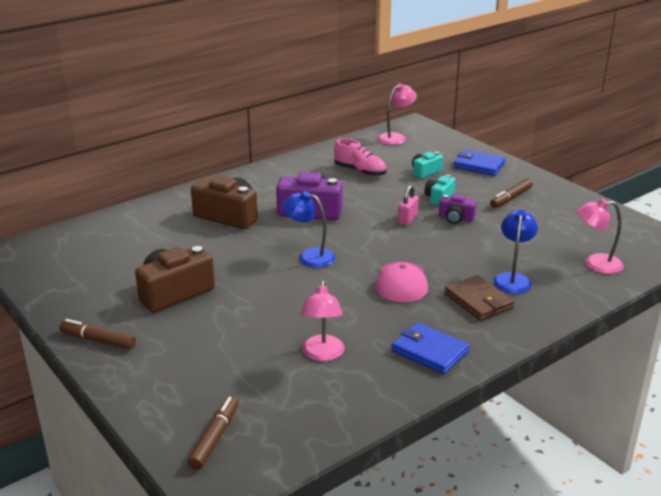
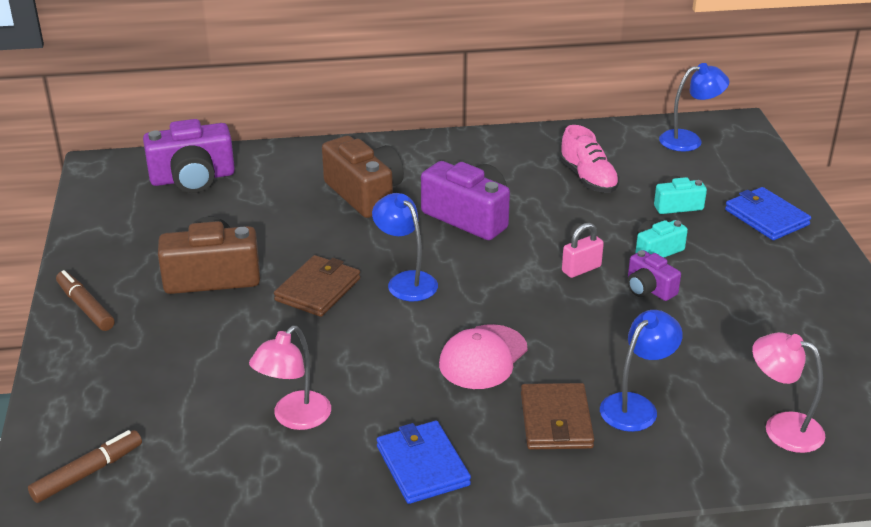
camera: 30 degrees right, 5 degrees up
pink lamp [378,83,417,145] -> blue lamp [659,63,729,152]
brown marker [490,178,533,208] -> none
none -> purple camera [143,119,235,193]
none -> brown wallet [274,255,360,317]

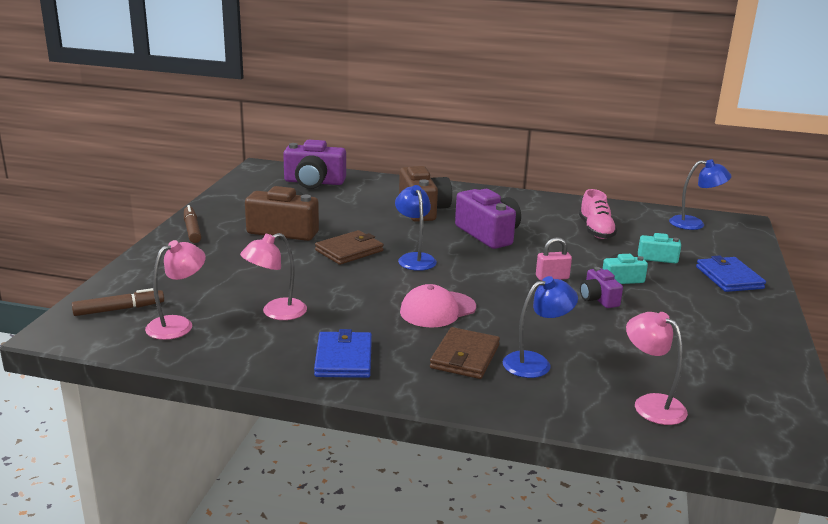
camera: 20 degrees right, 10 degrees down
none -> pink lamp [145,240,206,340]

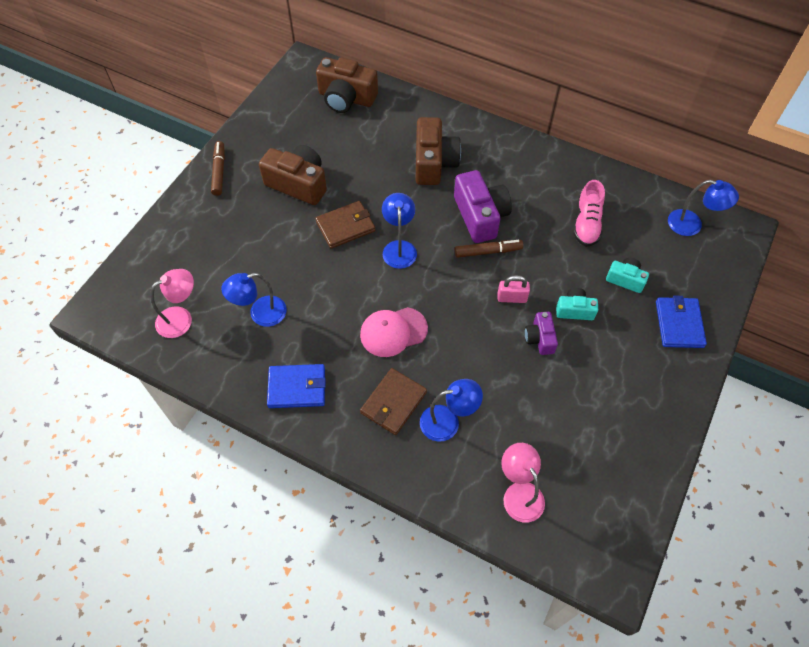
camera: 15 degrees right, 35 degrees up
brown marker [72,288,164,316] -> brown marker moved to [455,240,523,258]
pink lamp [240,233,307,320] -> blue lamp [221,273,287,327]
purple camera [283,140,346,189] -> brown camera [316,57,378,113]
blue wallet [314,329,372,378] -> blue wallet turned 75 degrees clockwise [267,364,326,408]

